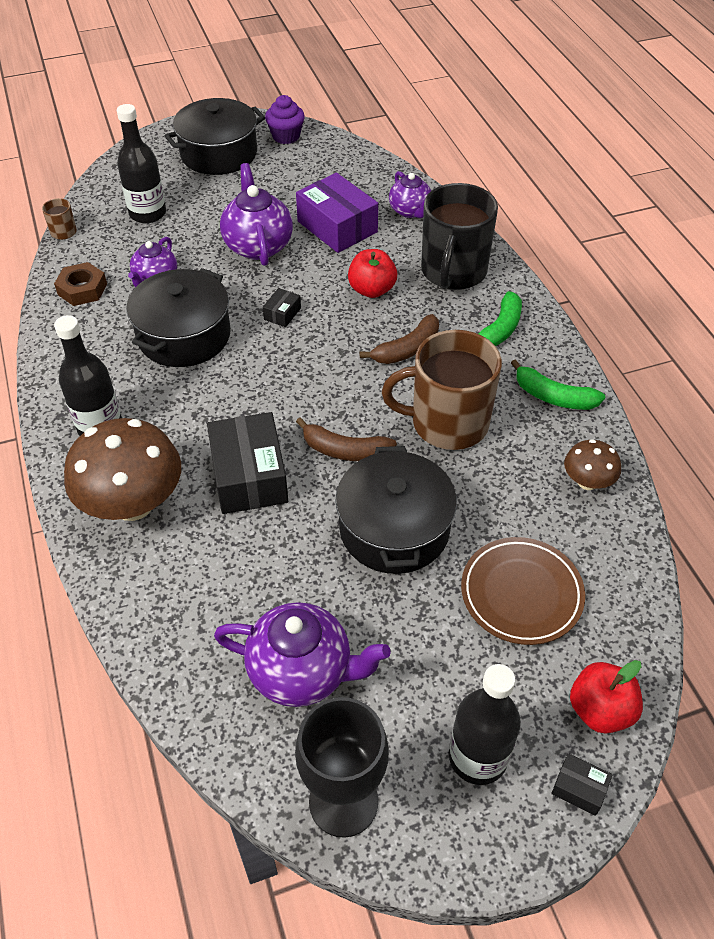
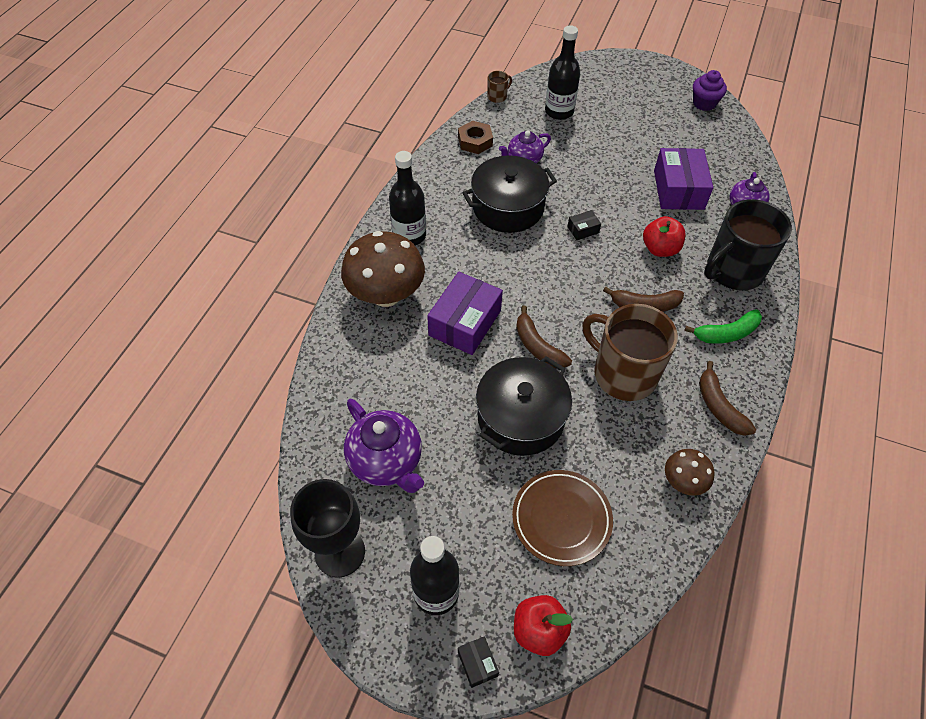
camera: 40 degrees right, 5 degrees up
black pot [164,98,265,175] -> none
black box [207,412,288,514] -> purple box [427,272,503,355]
purple teapot [220,163,293,266] -> none
green banana [511,359,605,410] -> brown banana [699,361,756,436]

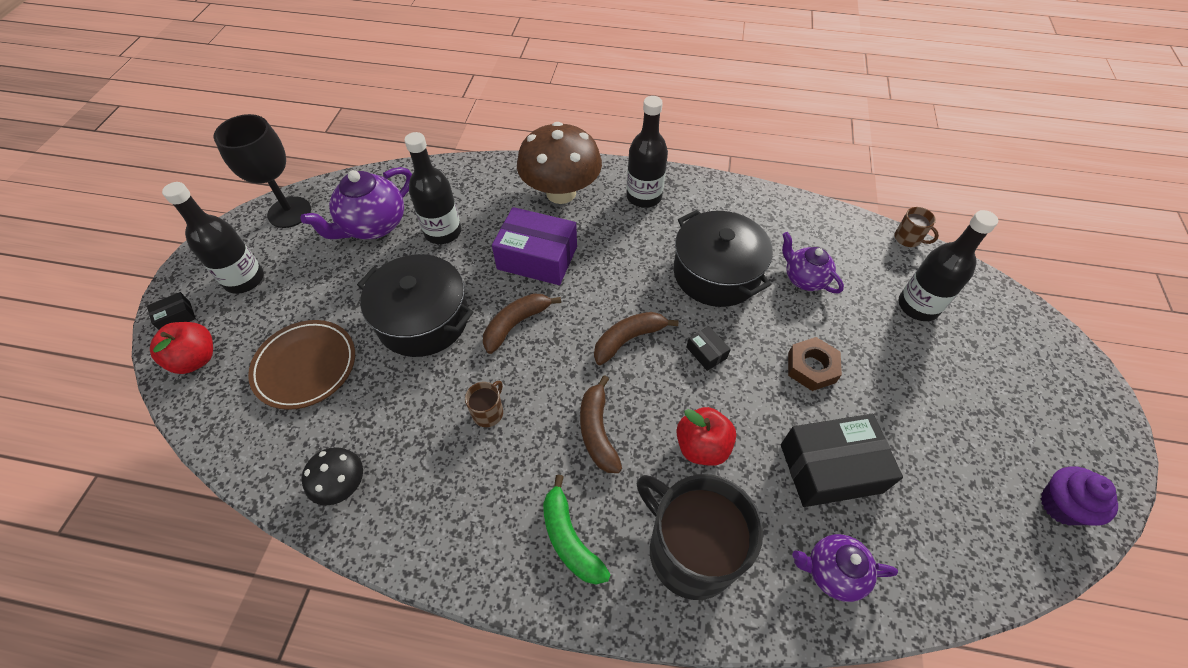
camera: 80 degrees right, 0 degrees up
brown nut [458,121,493,154] -> brown nut moved to [788,337,842,391]
brown mug [582,304,678,401] -> brown mug [465,381,503,427], size x0.41
purple box [654,148,713,210] -> black box [781,414,903,507]
brown mushroom [665,449,715,496] -> black mushroom [302,447,363,505]
brown banana [699,361,756,436] -> brown banana moved to [594,312,678,365]
none -> black bottle [404,132,461,244]

